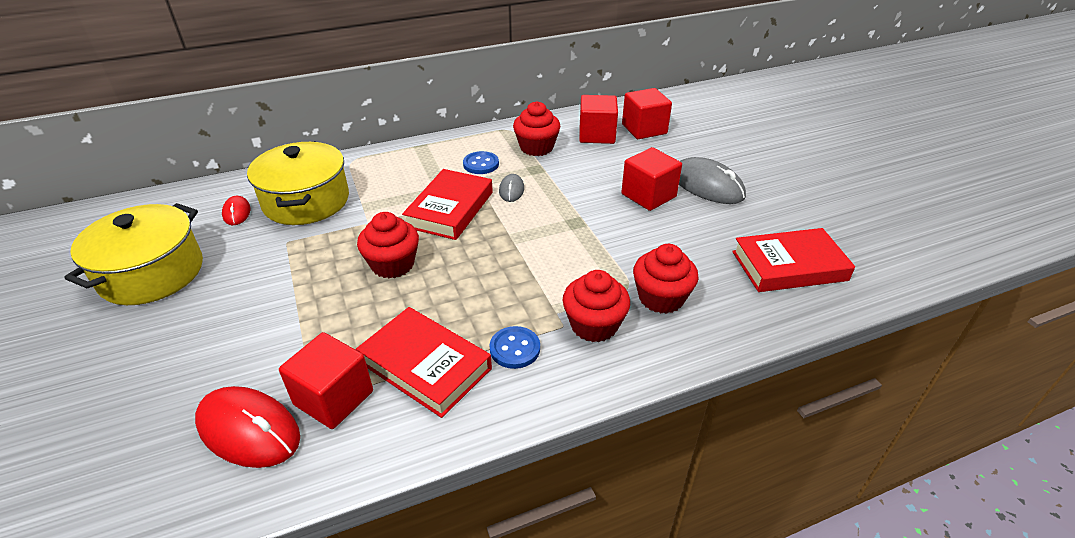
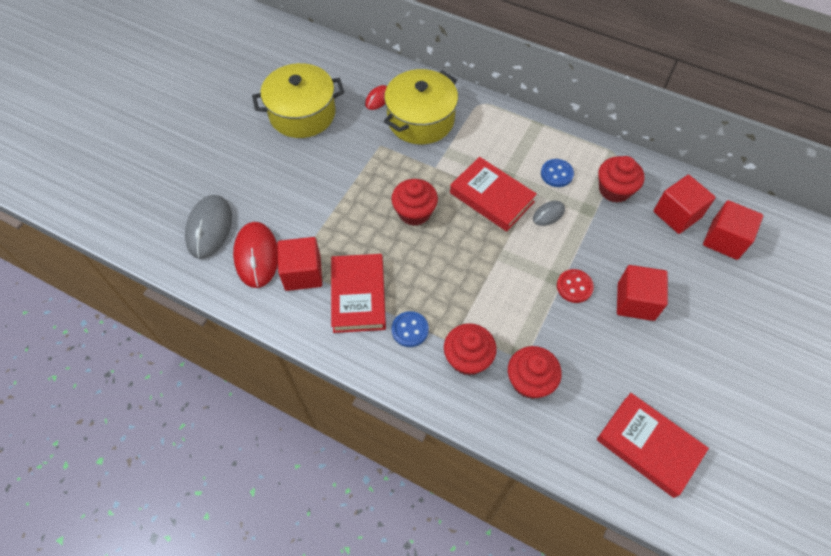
camera: 50 degrees right, 20 degrees up
red book [402,169,493,240] -> red book turned 60 degrees clockwise [450,157,537,232]
grey mouse [679,157,746,204] -> grey mouse moved to [185,195,232,259]
none -> red button [557,269,594,303]

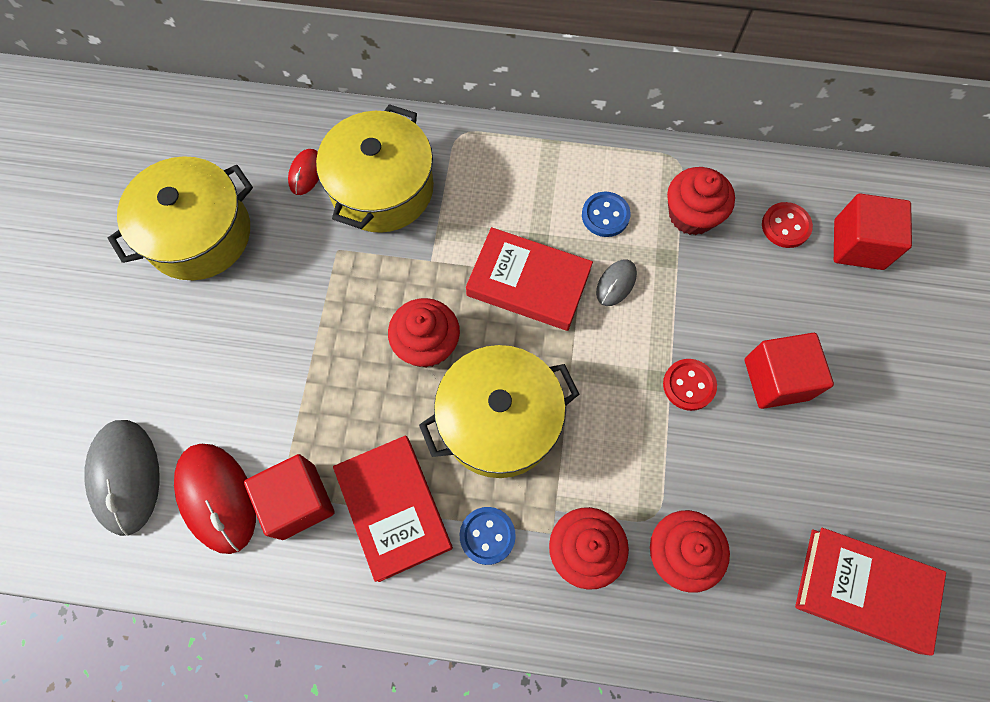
camera: 20 degrees left, 10 degrees up
red cube [654,175,716,234] -> red button [762,202,813,248]
none -> yellow pot [419,345,579,478]

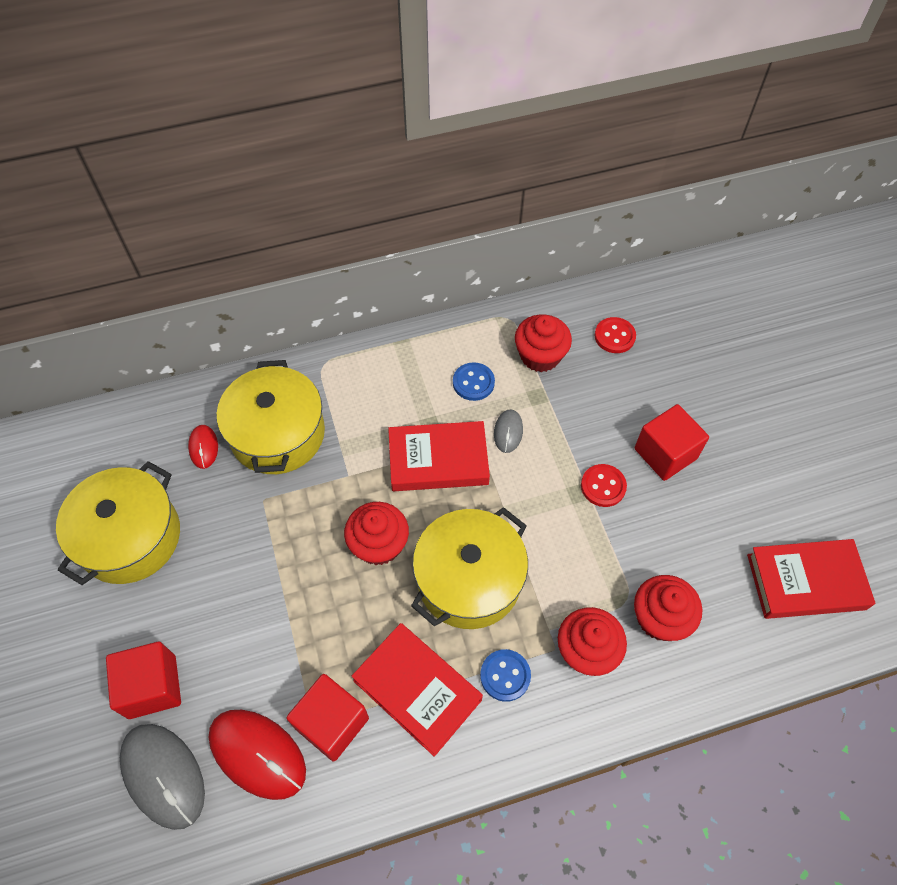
camera: 25 degrees left, 10 degrees down
red cube [834,194,912,270] -> red cube moved to [106,642,181,719]

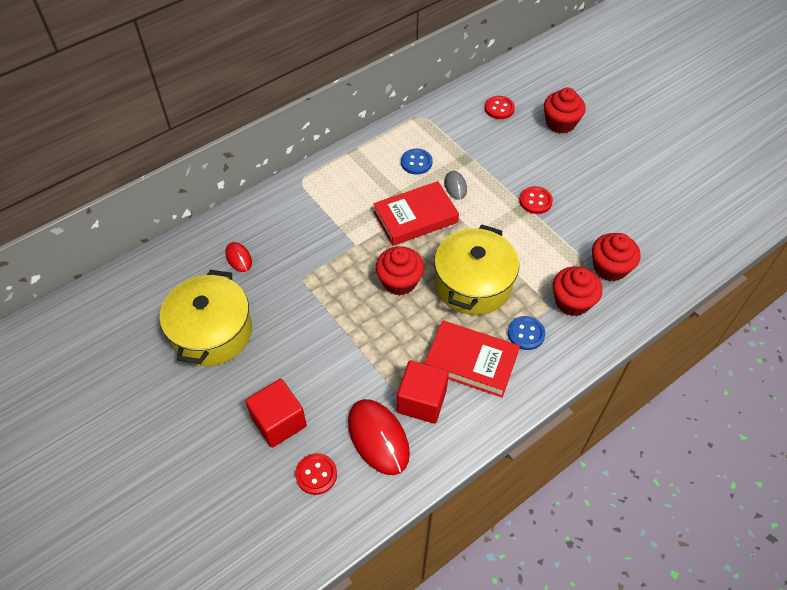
camera: 20 degrees left, 5 degrees down
grey mouse [120,724,205,830] -> red button [295,453,337,495]
red mouse [208,710,306,800] -> red mouse turned 45 degrees clockwise [348,399,410,475]
yellow pot [217,360,325,474] -> none
red cupcake [515,314,572,372] -> red cupcake moved to [544,87,586,134]
red cube [635,404,709,481] -> none
red book [747,539,875,619] -> none

